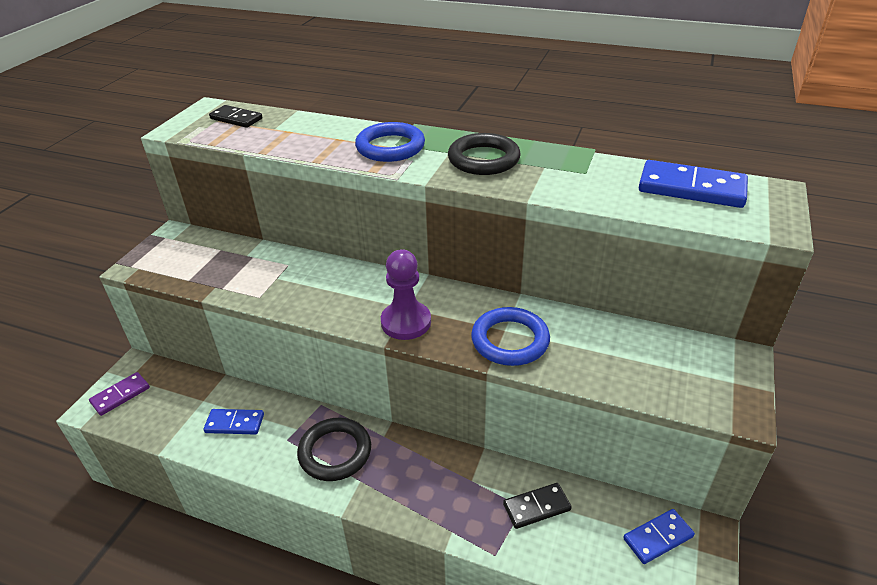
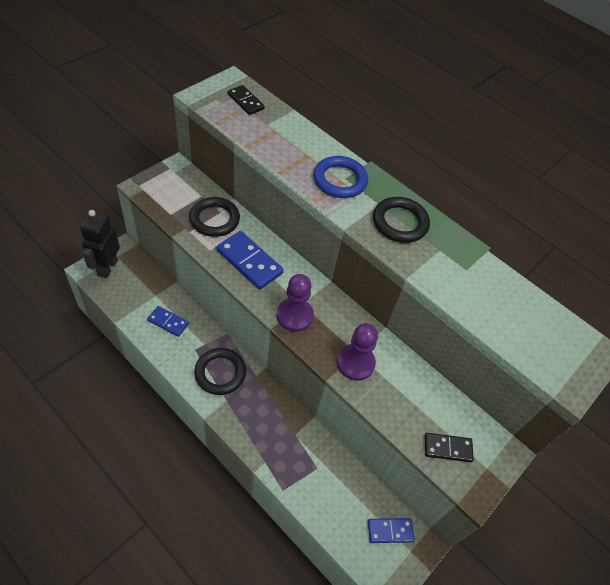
camera: 15 degrees right, 15 degrees up
purple domino [89,372,150,416] -> black robot [80,210,120,278]
blue ring [471,307,550,366] -> purple pawn [337,323,378,381]
black domino [503,483,571,529] -> black domino moved to [425,433,474,462]
blue domino [639,160,748,208] -> blue domino moved to [217,231,284,290]
none -> black ring [189,197,240,237]

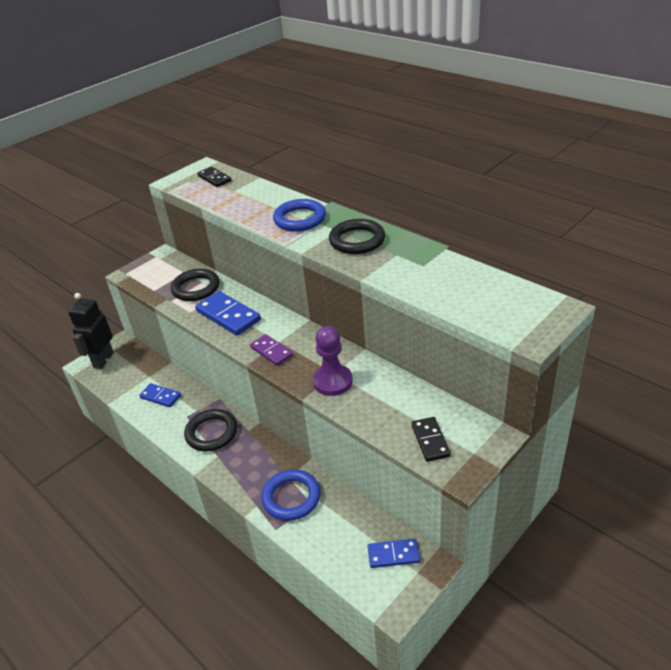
camera: 10 degrees right, 15 degrees down
purple pawn [277,274,314,332] -> purple domino [250,334,293,366]
black domino [425,433,474,462] -> black domino turned 75 degrees clockwise [411,417,451,462]
none -> blue ring [262,469,320,521]

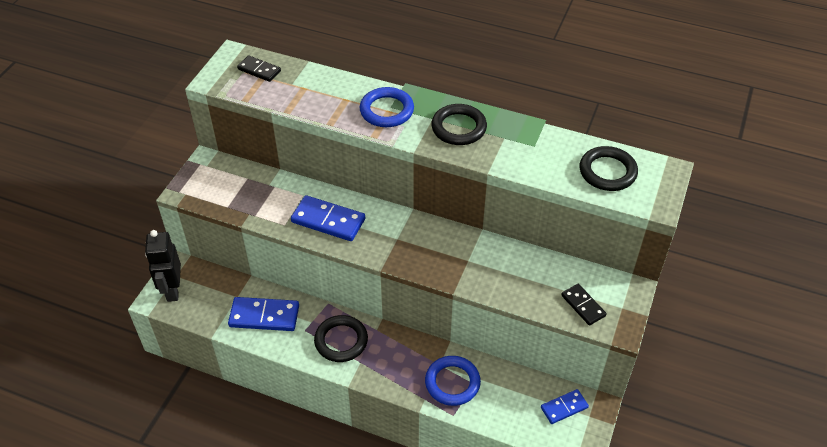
camera: 25 degrees left, 10 degrees up
blue domino [139,383,181,407] -> blue domino [228,297,299,331], size x1.64
black ring [171,269,220,301] -> black ring moved to [580,146,638,191]
purple domino [250,334,293,366] -> none
purple pawn [313,326,353,396] -> none

